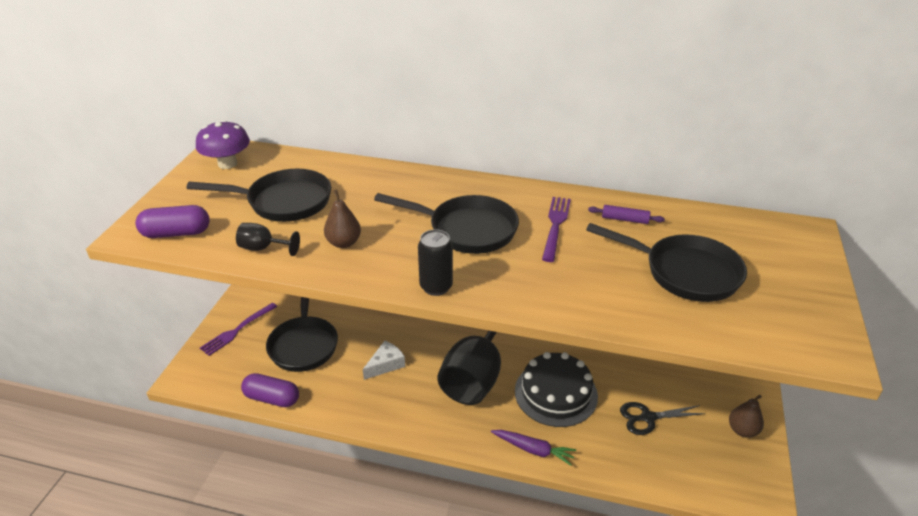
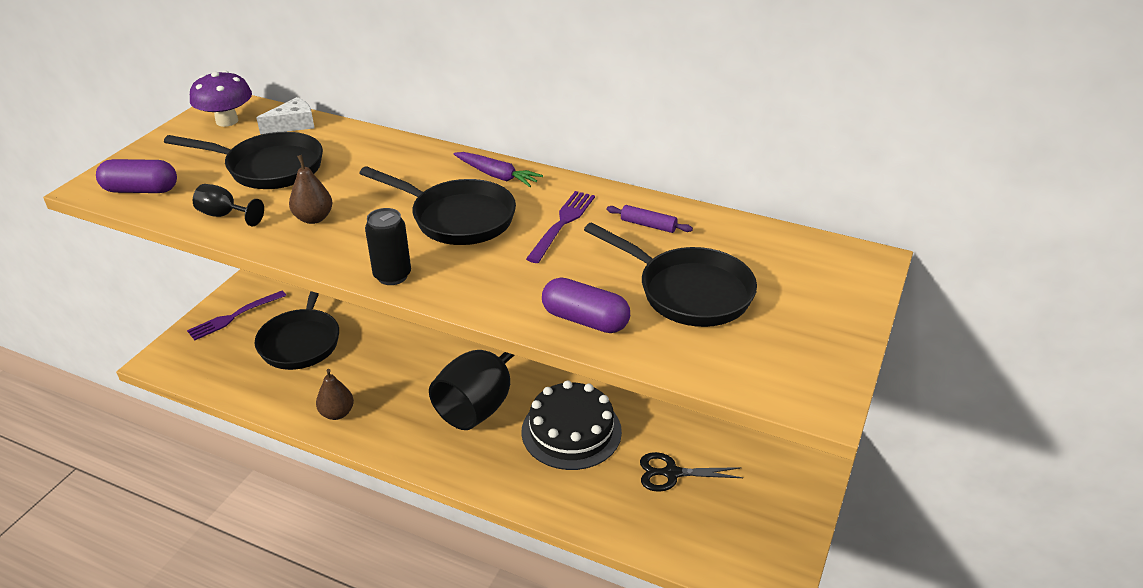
camera: 10 degrees right, 0 degrees up
purple capsule [241,373,299,407] -> purple capsule moved to [542,277,630,333]
white cheese [363,341,405,380] -> white cheese moved to [256,97,315,134]
purple carrot [491,430,576,466] -> purple carrot moved to [453,152,543,187]
brown pear [729,395,764,438] -> brown pear moved to [316,369,354,420]

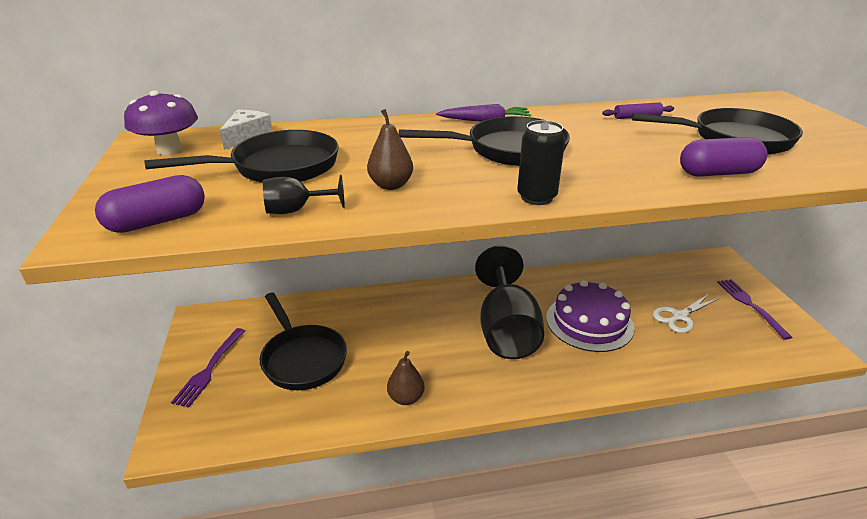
camera: 35 degrees left, 5 degrees down
black cake [521,380,622,470] -> purple cake [546,280,634,352]
purple fork [526,191,595,263] -> purple fork moved to [717,279,793,340]
black scissors [640,452,743,492] -> white scissors [652,294,719,333]

